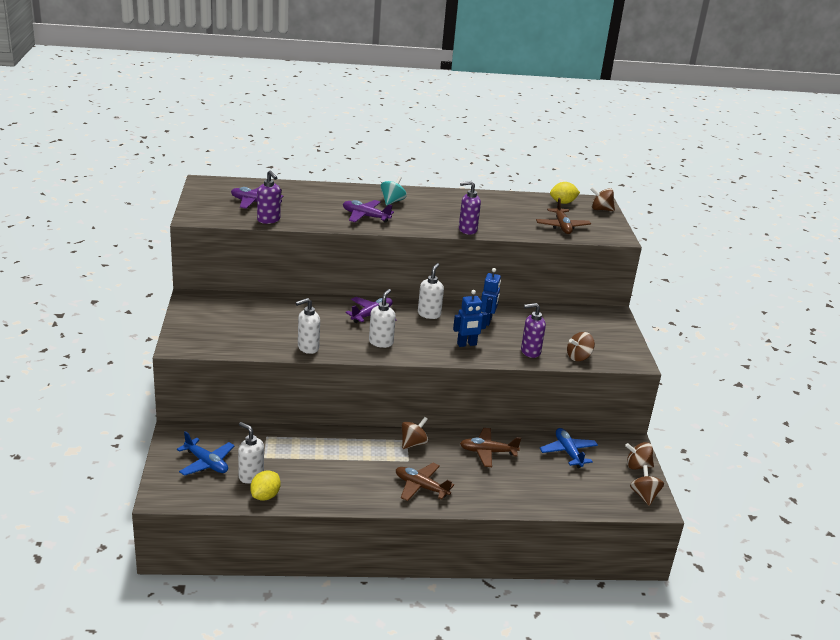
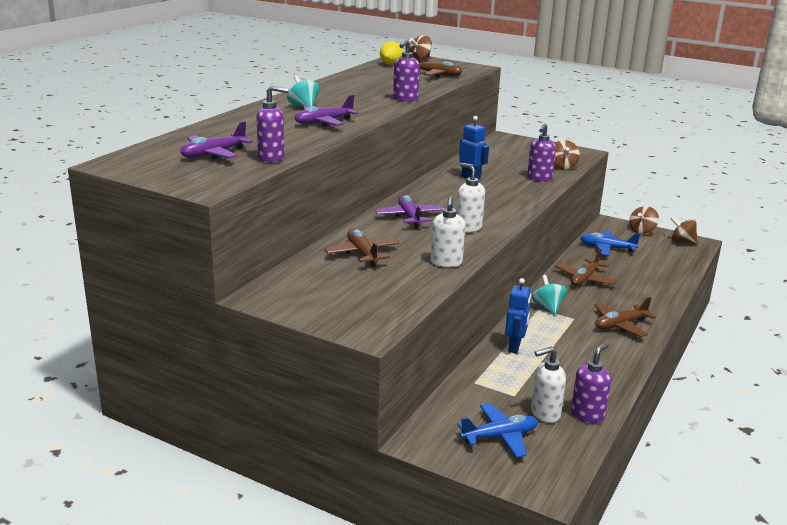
camera: 55 degrees left, 5 degrees down
yellow lemon [250,471,281,501] -> purple soap dispenser [571,342,611,423]
brown spinning top [402,417,428,449] -> turquoise spinning top [532,275,567,315]
white soap dispenser [418,263,444,319] -> none
blue robot [453,290,488,347] -> blue robot moved to [505,278,531,354]
none -> brown plane [324,229,399,267]

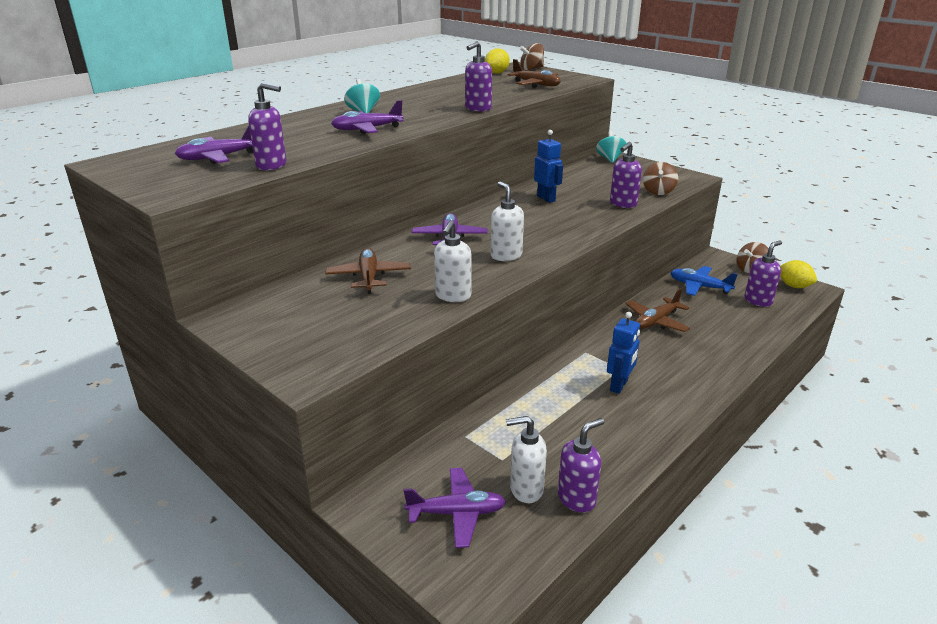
camera: 15 degrees right, 5 degrees up
blue plane [457,403,538,458] -> purple plane [404,468,506,548]
blue robot [505,278,531,354] -> blue robot moved to [607,312,640,394]
turquoise spinning top [532,275,567,315] -> turquoise spinning top moved to [596,131,627,163]
brown plane [594,297,656,337] -> none
brown spinning top [671,217,698,244] -> yellow lemon [780,260,817,288]
none -> purple soap dispenser [744,241,782,307]

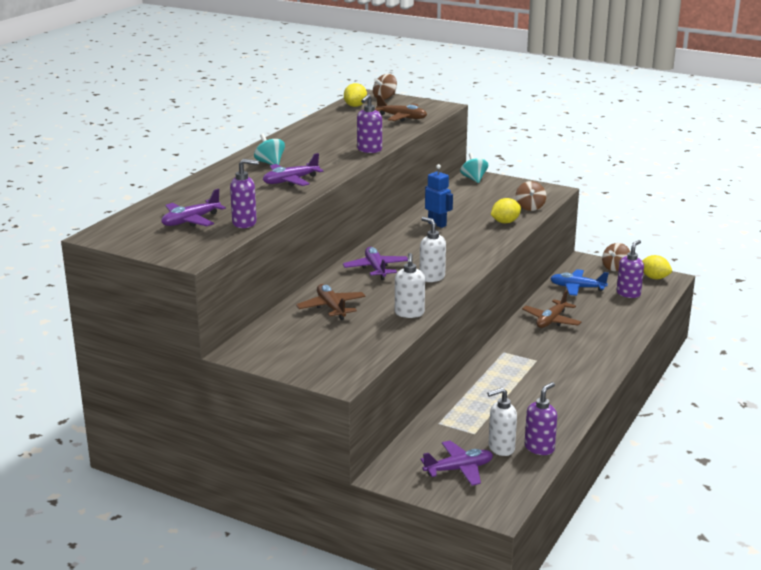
camera: 15 degrees left, 5 degrees down
blue robot [607,312,640,394] -> none
purple soap dispenser [610,142,642,208] -> yellow lemon [491,198,521,223]

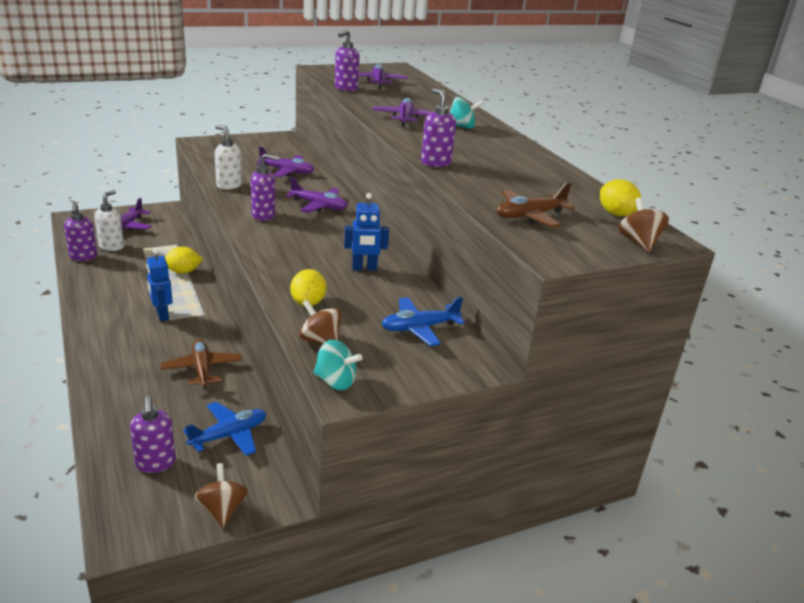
camera: 125 degrees right, 5 degrees up
brown plane [296,284,366,320] -> purple plane [257,147,315,177]
white soap dispenser [420,217,446,282] -> purple soap dispenser [251,153,280,221]
turquoise spinning top [460,153,488,183] -> turquoise spinning top moved to [313,340,362,390]
yellow lemon [642,255,672,279] -> yellow lemon moved to [165,247,203,274]
none -> blue robot [146,249,173,321]
none -> blue plane [382,297,465,346]

